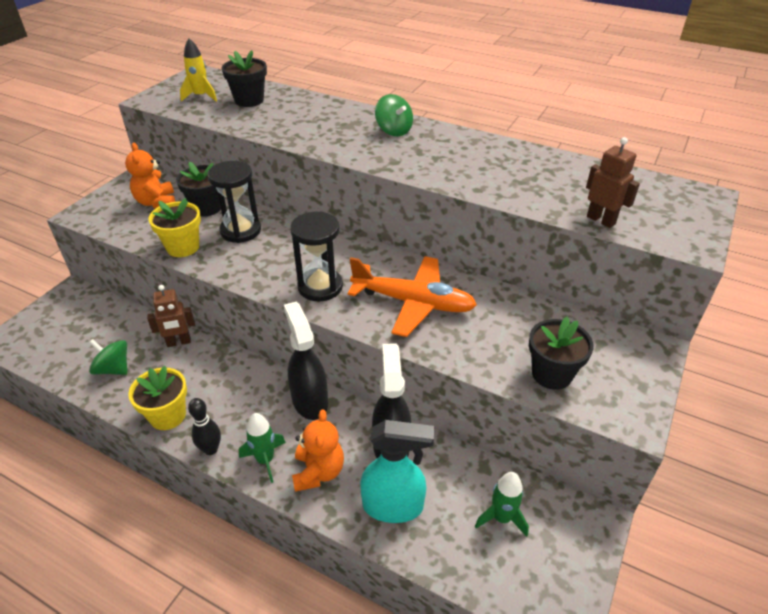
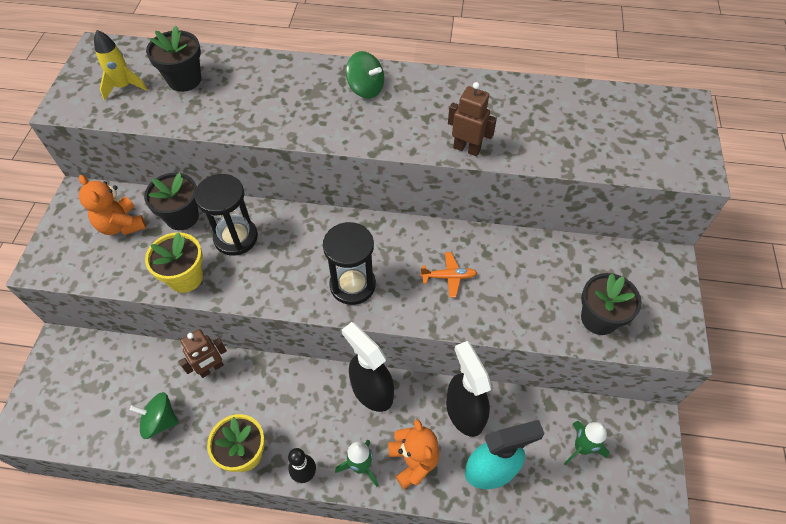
camera: 20 degrees left, 15 degrees up
orange plane [347,256,477,337] -> orange plane [420,252,477,298], size x0.45
brown robot [586,137,640,228] -> brown robot moved to [448,82,497,156]

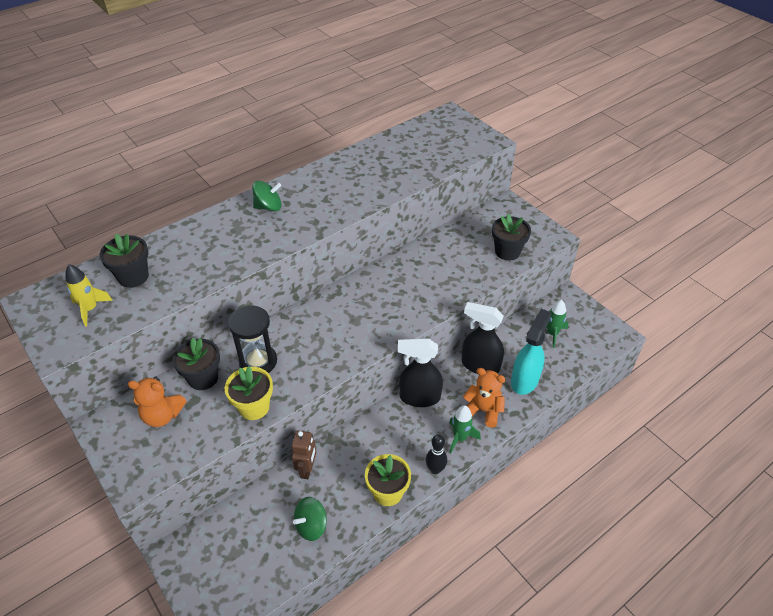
camera: 45 degrees left, 10 degrees down
black hourglass [323,222,376,305] -> none
orange plane [420,252,477,298] -> none
brown robot [448,82,497,156] -> none

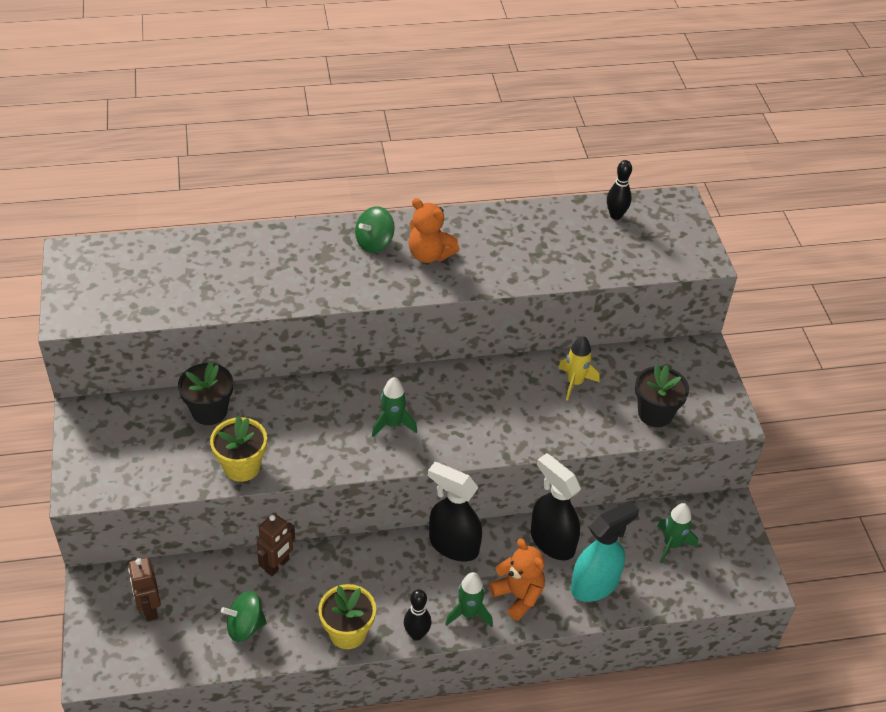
camera: 25 degrees right, 0 degrees up
yellow rocket [66,264,113,326] -> yellow rocket moved to [558,335,600,401]
black flower pot [100,234,149,288] -> none
orange teddy bear [128,376,187,427] -> orange teddy bear moved to [408,198,459,263]
black hourglass [228,305,277,373] -> none
green spinning top [252,181,282,211] -> green spinning top turned 120 degrees clockwise [355,206,395,253]
none -> brown robot [128,557,161,621]
none -> green rocket [372,377,417,437]
none -> black bowling pin [607,160,632,220]

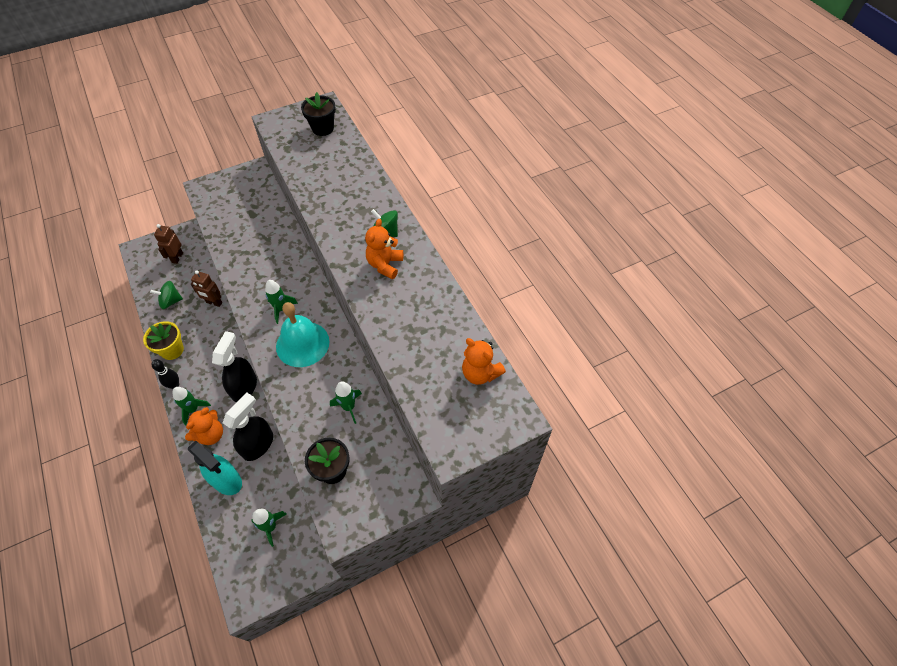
camera: 75 degrees right, 10 degrees up
brown robot [128,557,161,621] -> brown robot turned 45 degrees counterclockwise [154,224,183,264]
black flower pot [178,361,233,425] -> black flower pot moved to [301,92,336,136]
yellow flower pot [210,416,267,482] -> none
green spinning top [221,591,267,642] -> green spinning top turned 75 degrees counterclockwise [150,281,183,309]
yellow rocket [558,335,600,401] -> green rocket [330,381,362,424]
black bowling pin [607,160,632,220] -> orange teddy bear [462,338,506,385]
none -> turquoise bell [276,302,329,367]

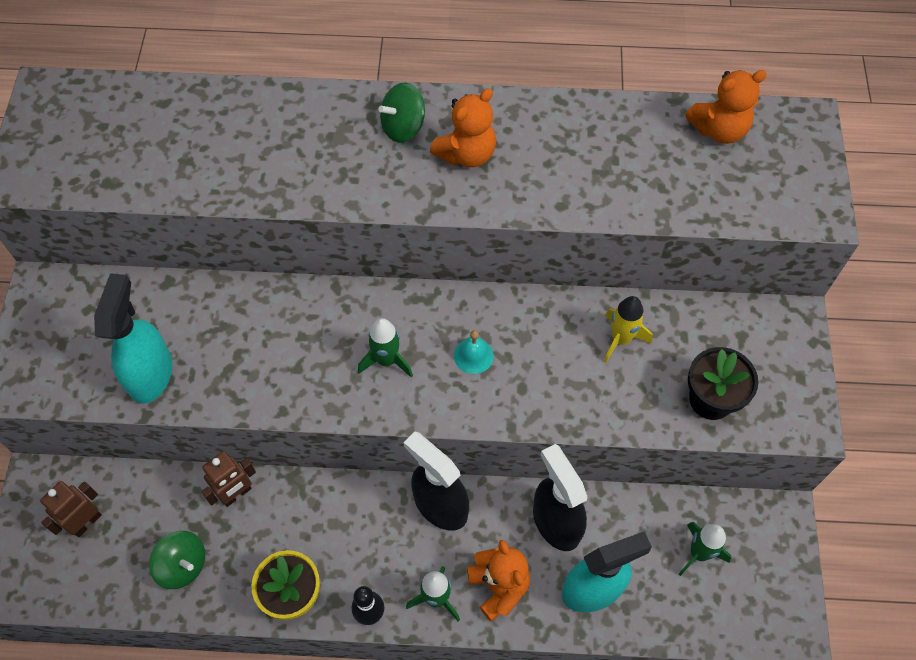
camera: 60 degrees left, 5 degrees up
green spinning top [150,281,183,309] -> green spinning top turned 75 degrees counterclockwise [149,531,205,589]
brown robot [154,224,183,264] -> brown robot turned 90 degrees clockwise [40,481,102,537]
turquoise bell [276,302,329,367] -> turquoise bell [454,330,494,374], size x0.43
black flower pot [301,92,336,136] -> none
green rocket [330,381,362,424] -> yellow rocket [604,296,653,363]
orange teddy bear [365,219,403,279] -> orange teddy bear turned 90 degrees counterclockwise [430,88,496,167]
none -> turquoise spray bottle [94,273,172,404]

